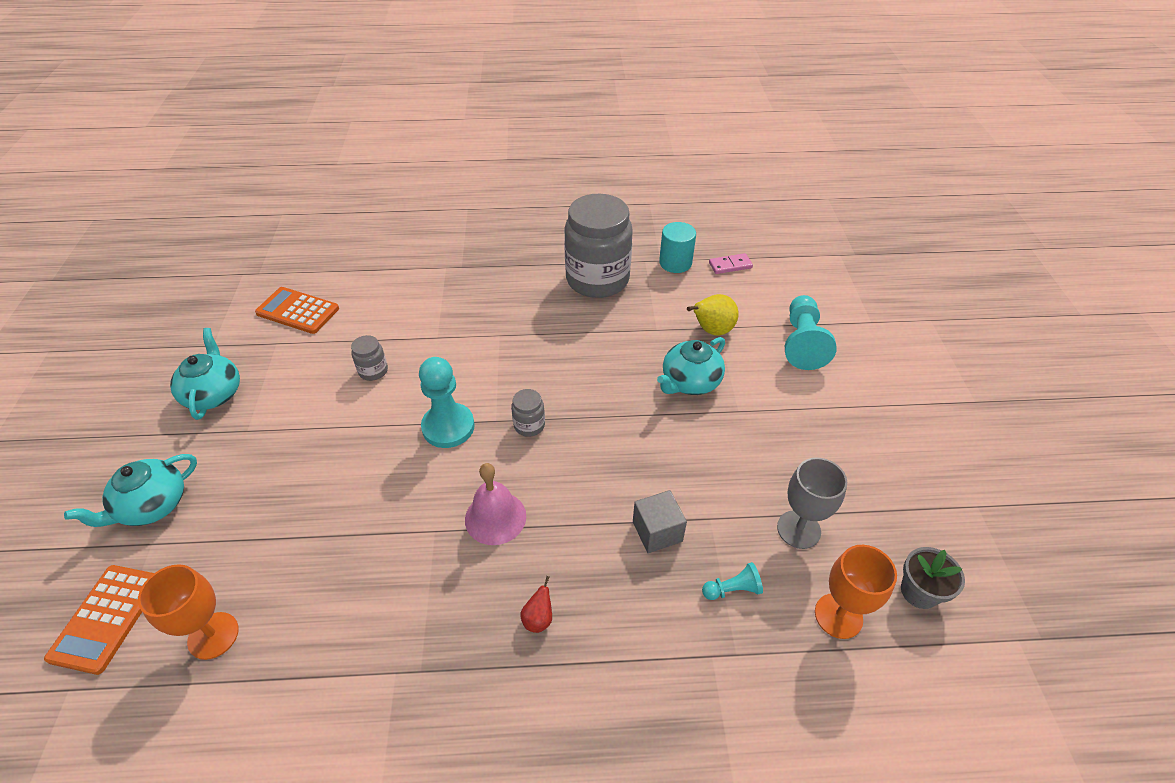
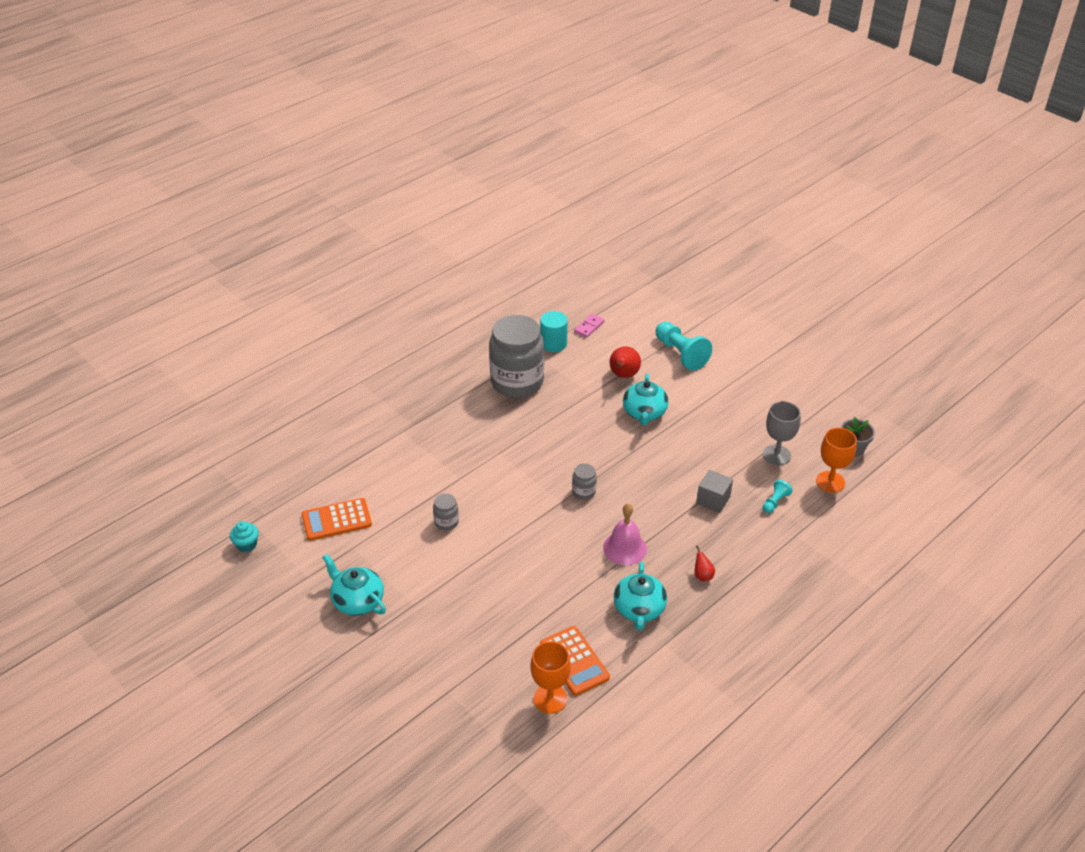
camera: 40 degrees left, 5 degrees down
orange calculator [44,565,154,675] -> orange calculator moved to [540,626,610,696]
turquoise teapot [64,454,197,527] -> turquoise teapot moved to [614,562,667,630]
turquoise pawn [419,357,475,448] -> none
yellow pear [687,294,739,336] -> red pear [609,346,641,378]
none -> turquoise cupcake [230,521,259,552]

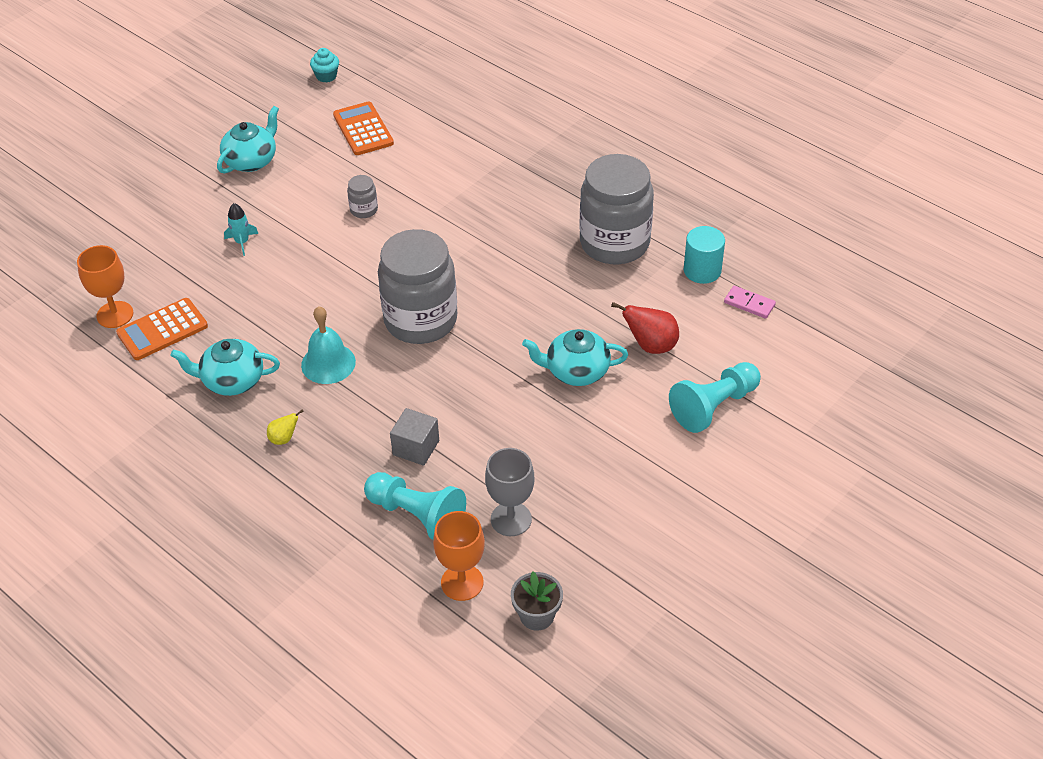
camera: 85 degrees right, 5 degrees up
grey jar [572,463,597,500] -> grey jar [378,229,457,344], size x2.45
pink bell [603,503,647,565] -> turquoise bell [301,306,356,384]
red pear [694,545,715,581] -> yellow pear [267,409,304,445]
turquoise pawn [763,479,793,513] -> turquoise pawn [364,472,466,540], size x2.01
none -> turquoise rocket [224,203,258,256]

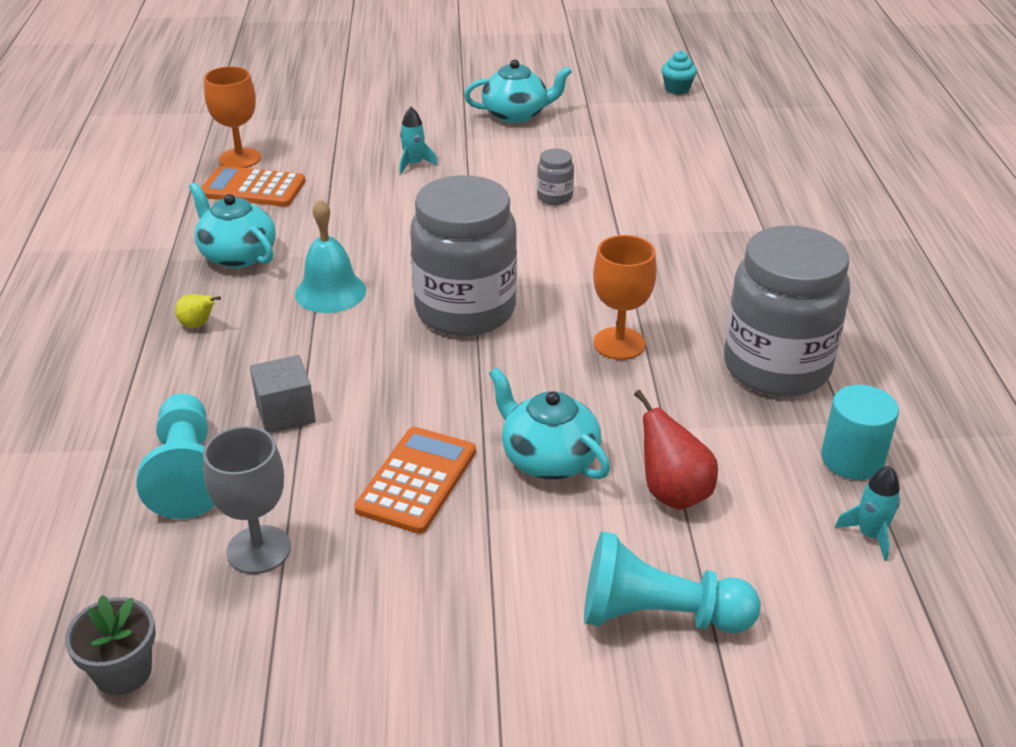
camera: 45 degrees right, 10 degrees down
orange calculator [333,101,394,155] -> orange calculator moved to [354,427,476,534]
orange goblet [433,511,485,601] -> orange goblet moved to [593,235,657,360]
pink domino [724,286,776,319] -> turquoise rocket [835,466,900,561]

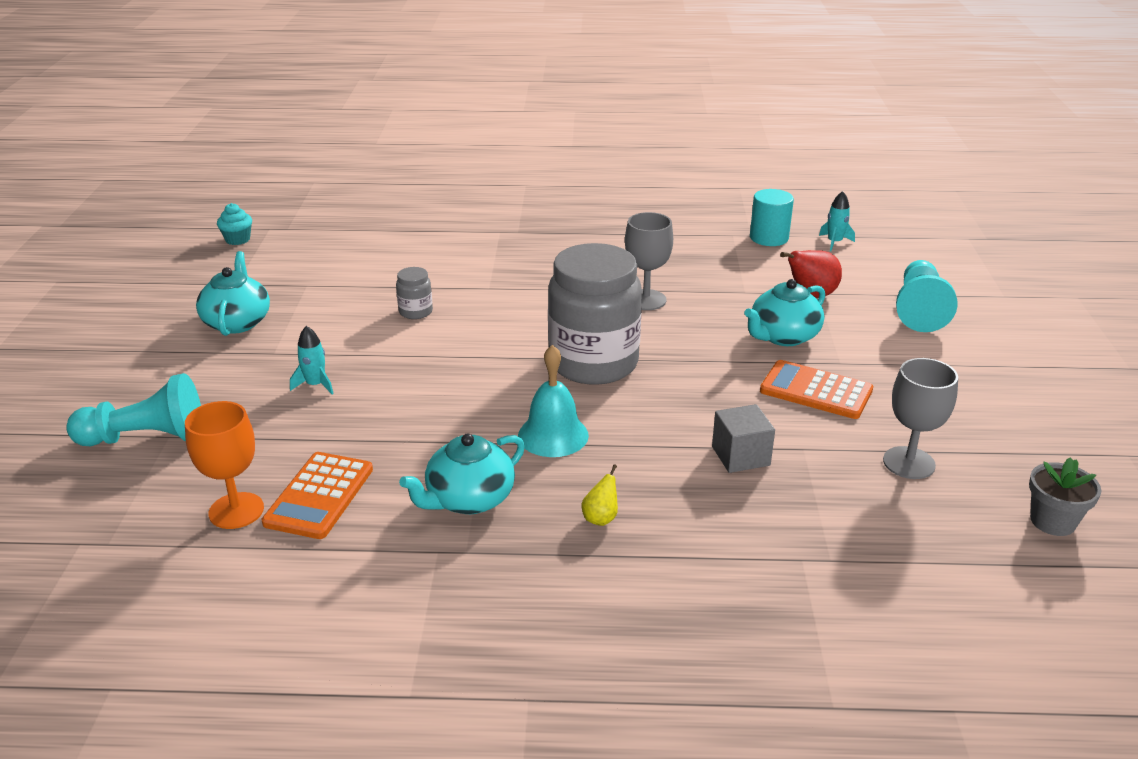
camera: 85 degrees left, 5 degrees down
turquoise pawn [137,393,215,519] -> turquoise pawn moved to [66,373,201,446]
orange goblet [593,235,657,360] -> grey goblet [625,212,673,310]
grey jar [724,225,850,397] -> none

